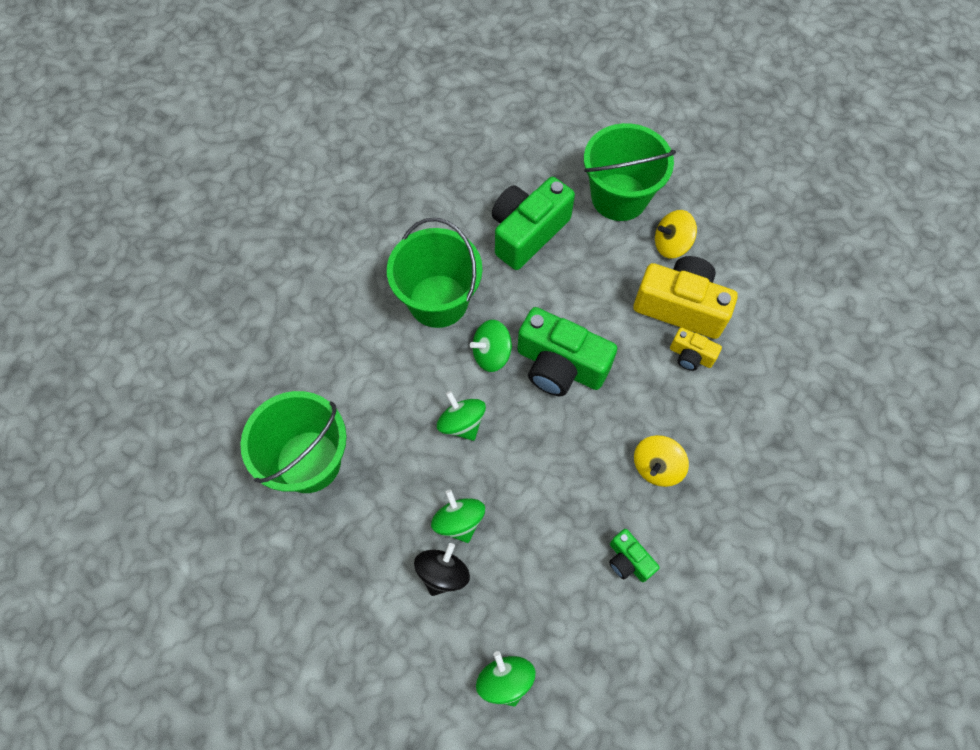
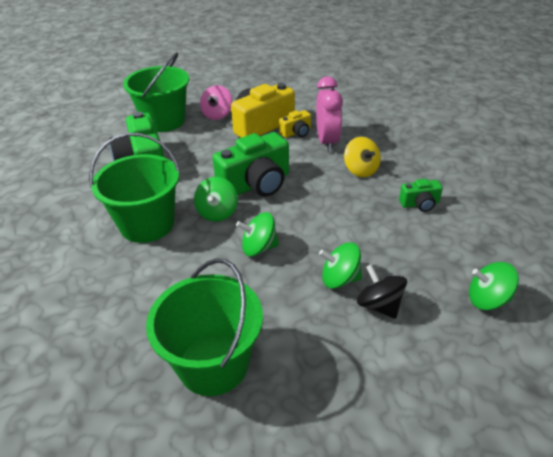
camera: 60 degrees left, 25 degrees down
yellow spinning top [655,210,697,258] -> pink spinning top [200,85,232,120]
none -> pink clock [316,76,343,152]

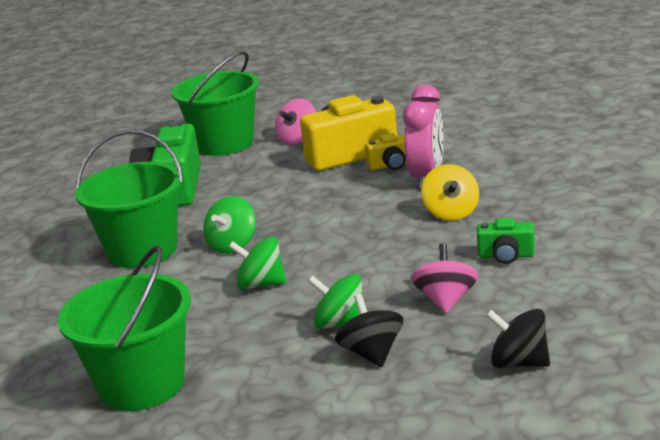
camera: 20 degrees right, 15 degrees down
green camera [212,132,289,197] -> none
green spinning top [469,262,519,310] -> black spinning top [486,309,550,368]
none -> pink spinning top [411,244,479,313]

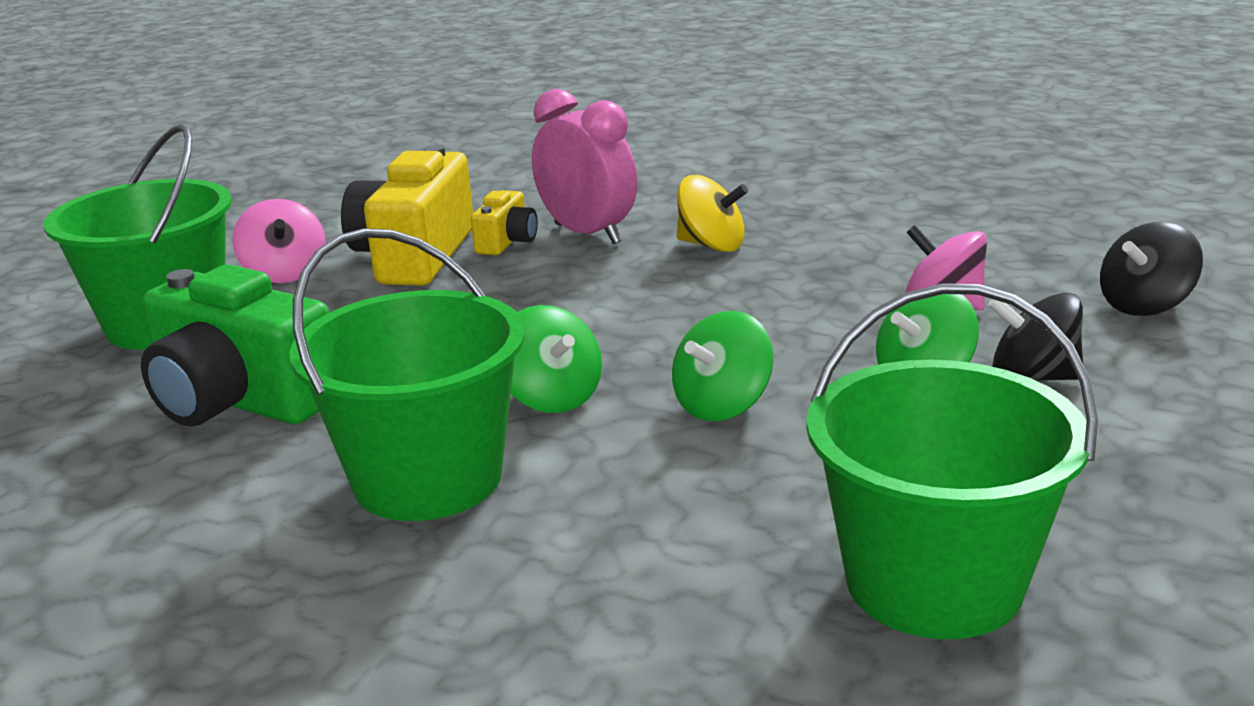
camera: 60 degrees left, 0 degrees up
green camera [477,218,535,264] -> none

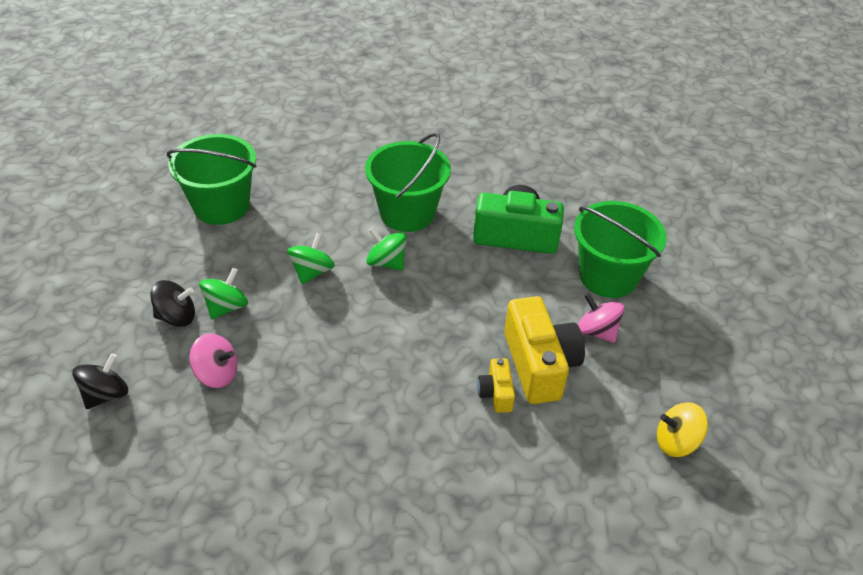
camera: 155 degrees right, 20 degrees up
pink clock [532,89,637,244] -> none
yellow spinning top [677,175,748,252] -> yellow spinning top moved to [657,402,708,457]

